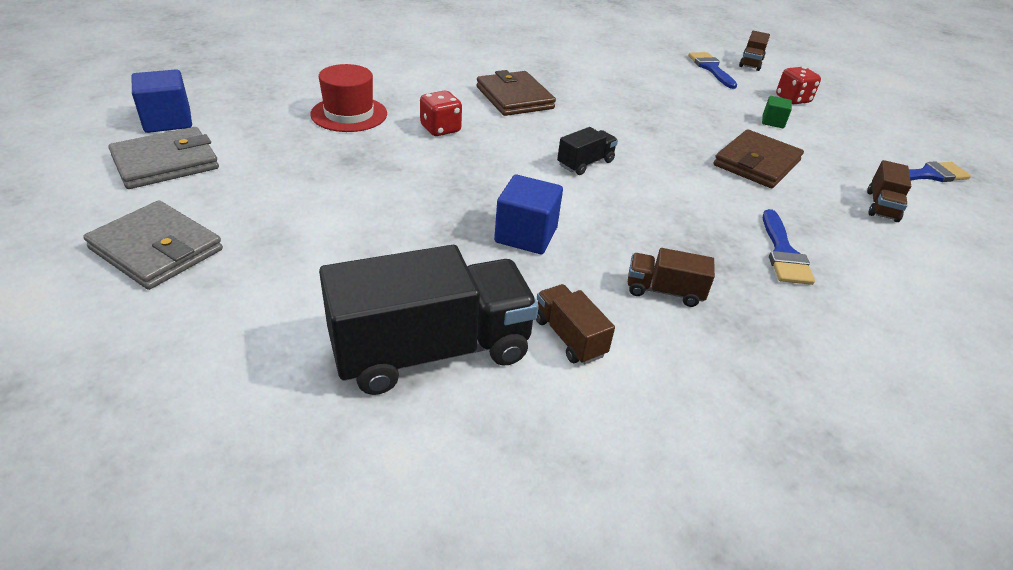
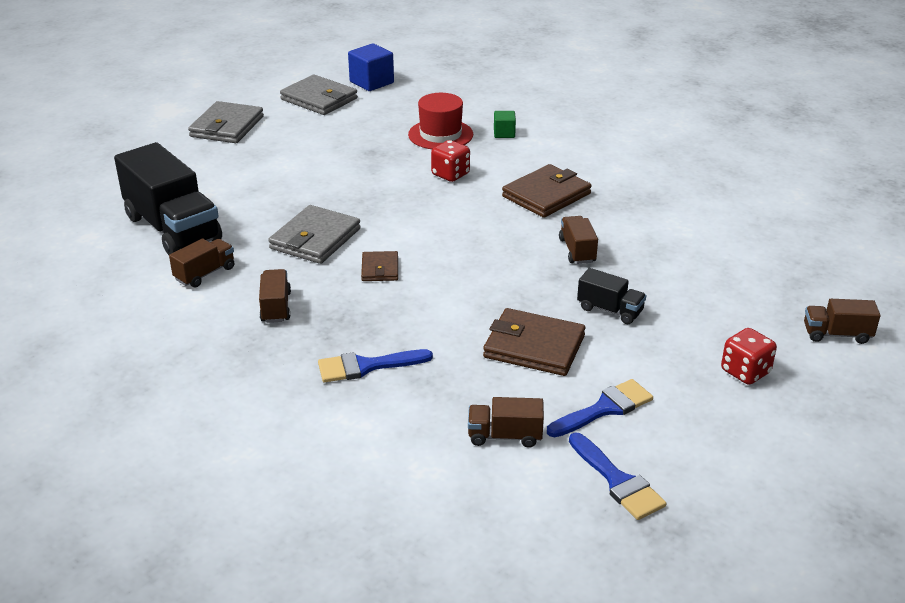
camera: 75 degrees right, 5 degrees down
blue cube [494,175,563,254] -> grey wallet [268,205,361,264]
black truck [557,127,618,175] -> black truck moved to [577,268,646,324]
blue brush [688,52,737,89] -> blue brush moved to [547,379,653,437]
green cube [762,96,792,128] -> green cube moved to [494,111,516,138]
none -> brown wallet [361,251,398,281]
none -> brown truck [559,216,598,264]

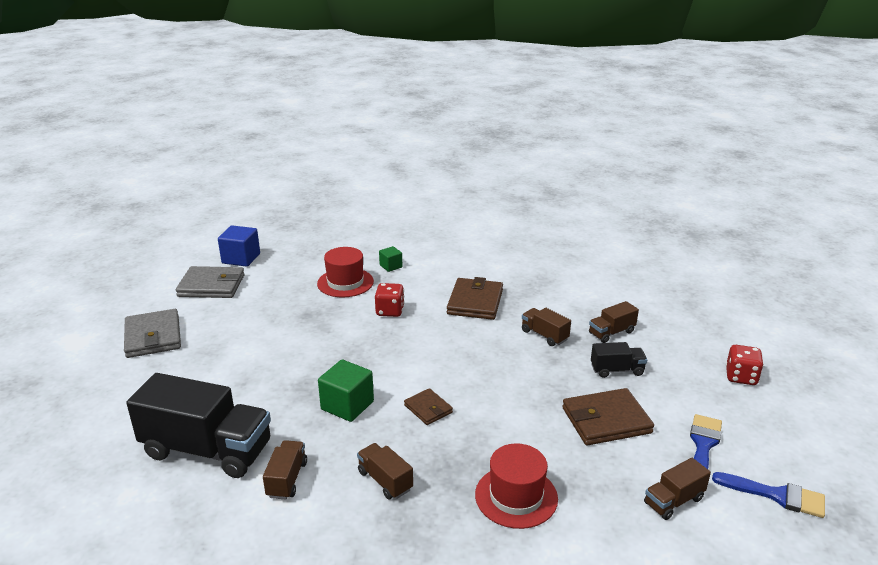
camera: 35 degrees left, 5 degrees down
grey wallet [268,205,361,264] -> green cube [318,360,374,422]
blue brush [318,349,433,382] -> red hat [475,443,558,529]
brown truck [804,299,881,344] -> brown truck moved to [589,301,639,343]

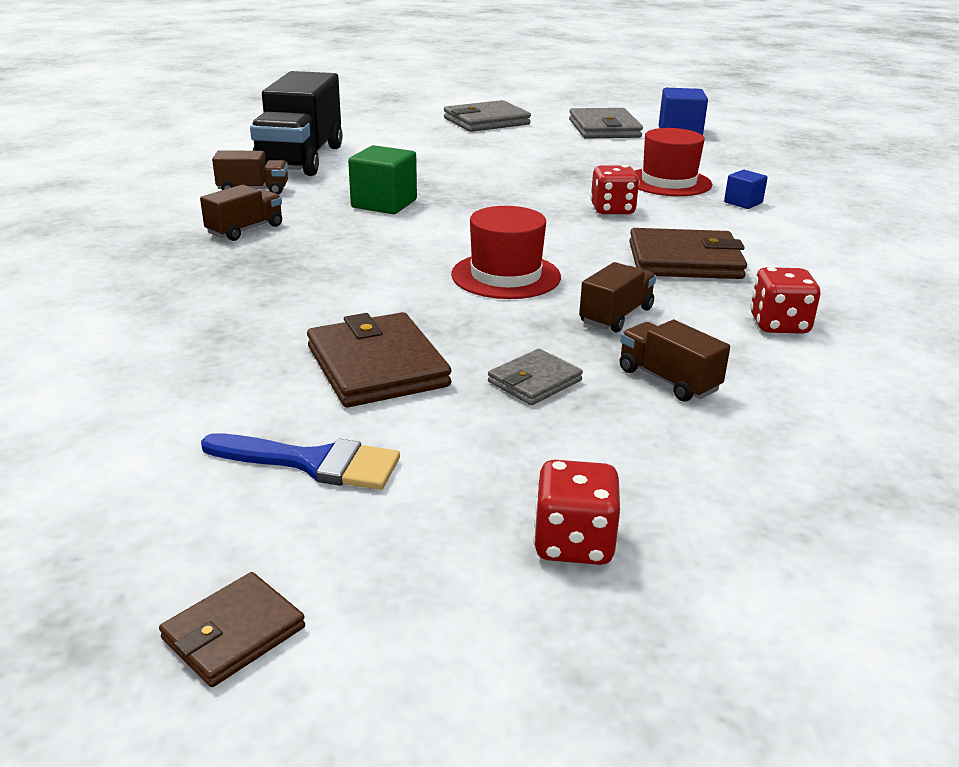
camera: 80 degrees right, 0 degrees up
green cube [379,246,402,272] -> blue cube [724,170,768,209]
brown wallet [404,388,453,425] -> brown wallet moved to [159,572,305,687]
red hat [475,443,558,529] -> red hat moved to [451,206,561,299]
black truck [591,342,647,378] -> grey wallet [488,349,583,405]
brown truck [644,458,711,520] -> none
blue brush [712,472,825,518] -> none
none -> red dice [750,267,820,334]

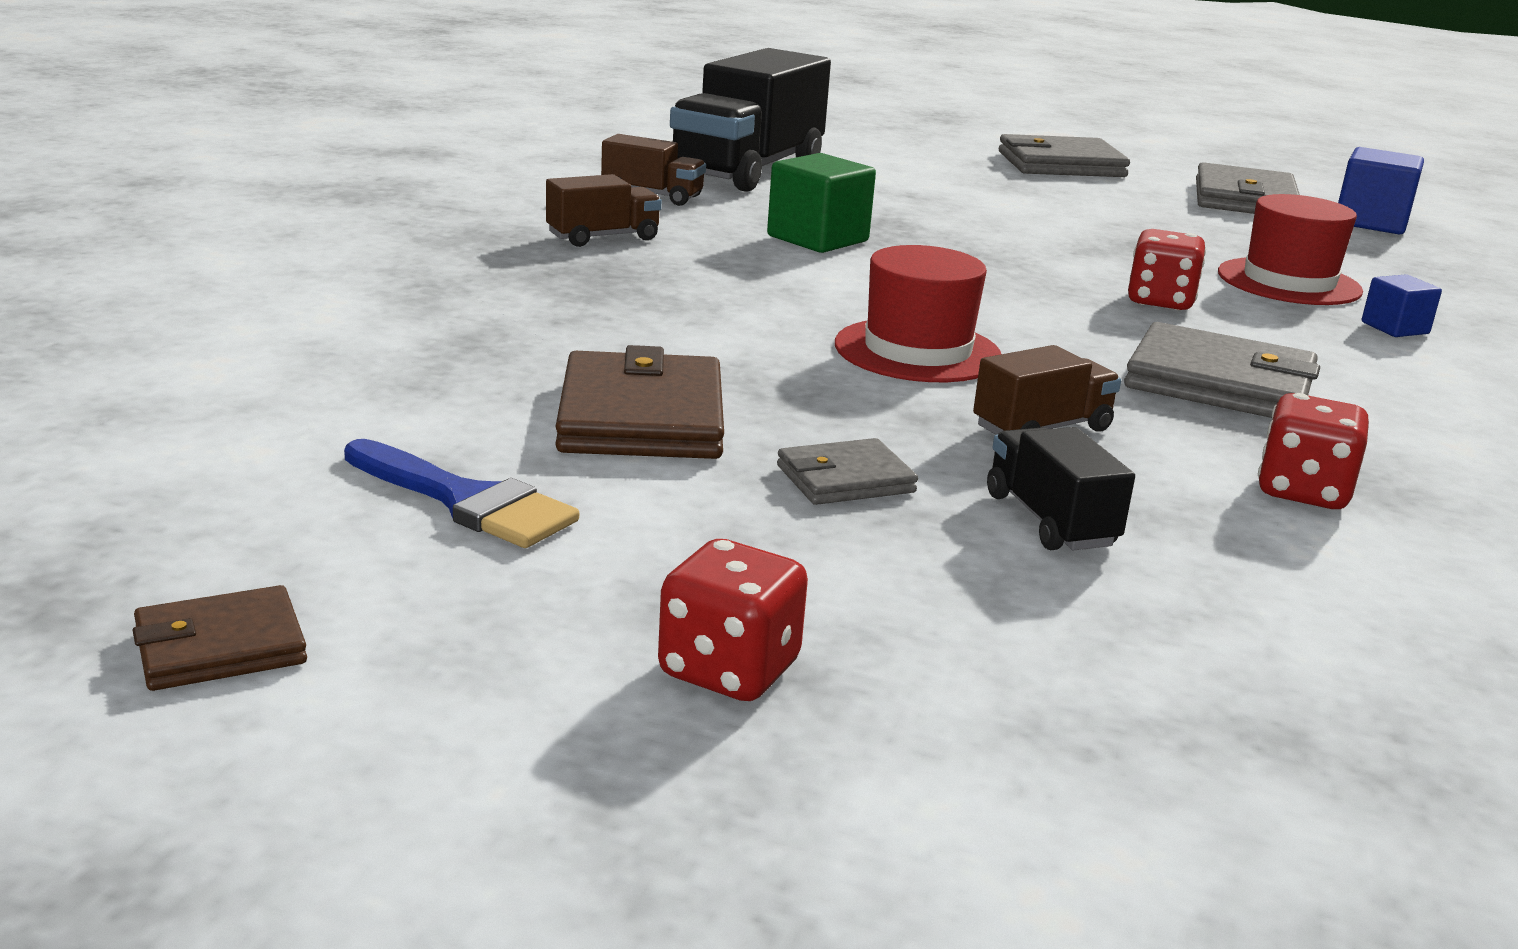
camera: 20 degrees right, 5 degrees down
brown truck [620,320,730,402] -> black truck [987,427,1135,550]
brown wallet [629,228,747,279] -> grey wallet [1124,322,1320,418]

